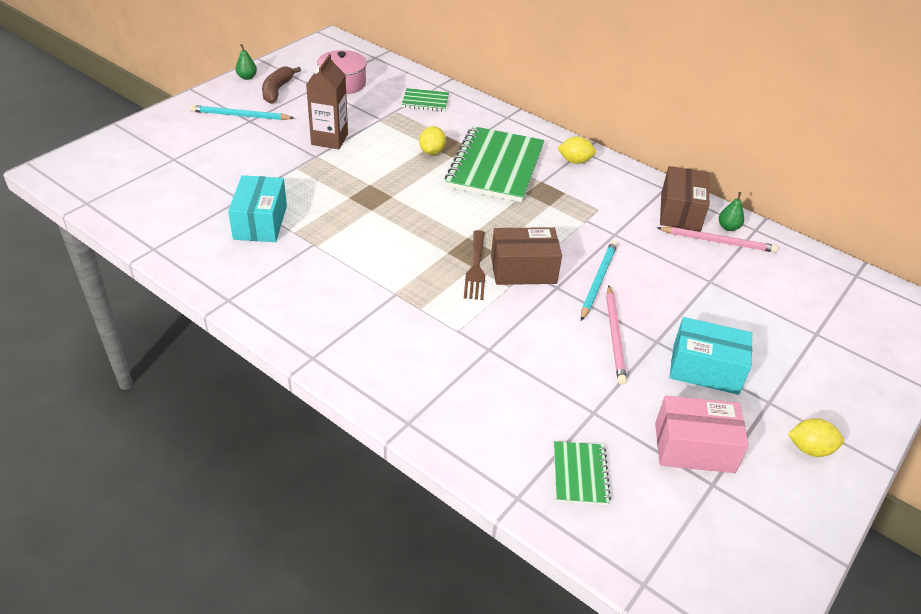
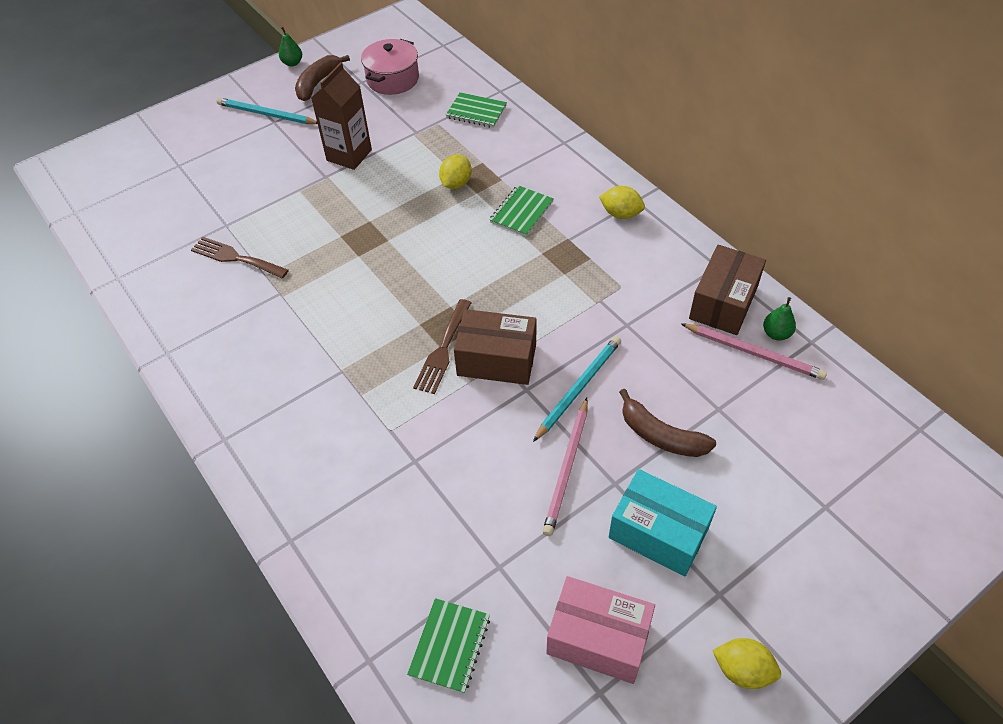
camera: 20 degrees right, 10 degrees up
turquoise box [228,175,287,242] -> brown fork [191,237,289,279]
green notebook [445,126,544,202] -> green notebook [489,185,554,236], size x0.46
none -> brown banana [619,389,716,457]

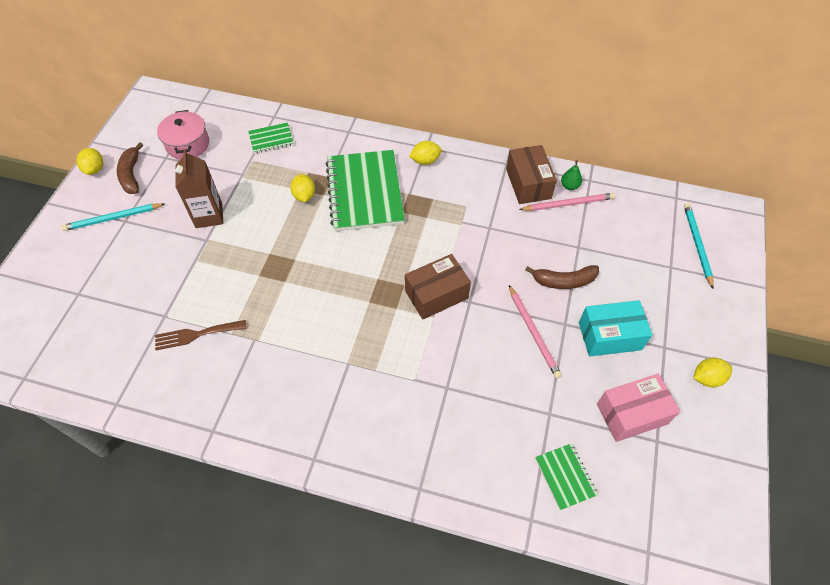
camera: 40 degrees left, 5 degrees up
green pear [279,27,302,66] -> yellow lemon [76,148,103,175]
brown fork [413,299,471,394] -> none
green notebook [489,185,554,236] -> green notebook [326,150,405,231], size x2.17
turquoise pencil [533,336,621,442] -> turquoise pencil moved to [684,203,714,289]

